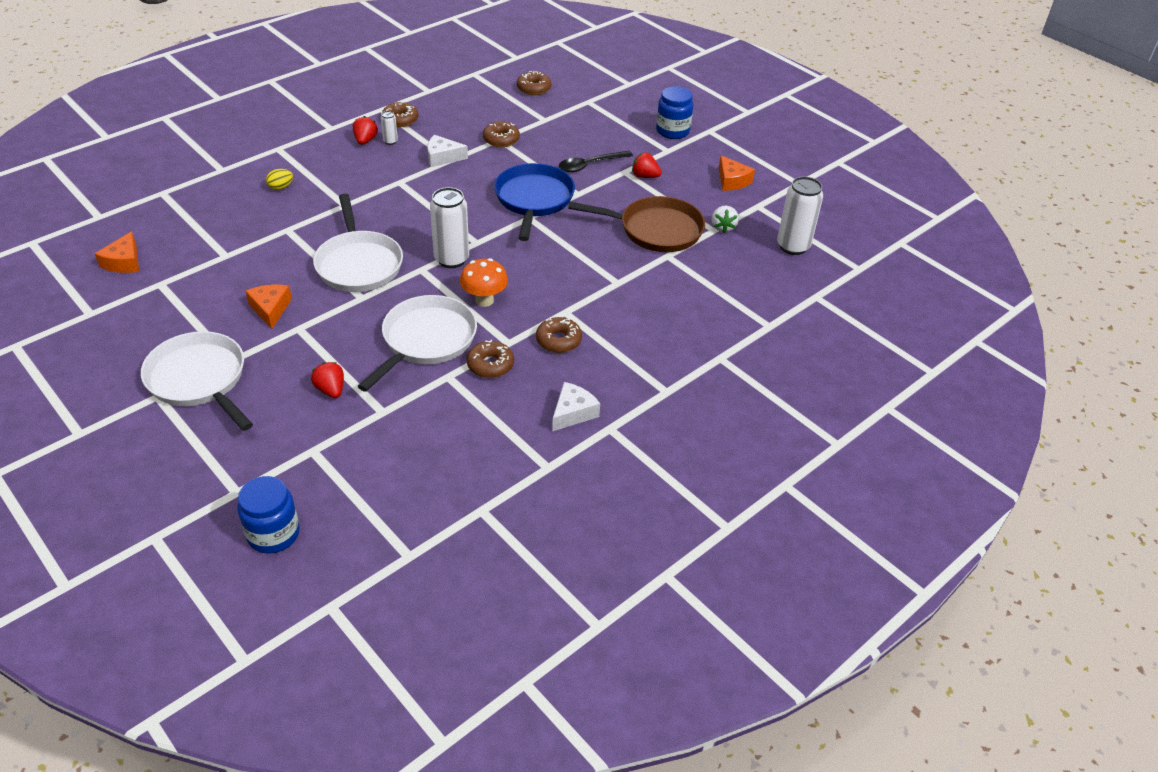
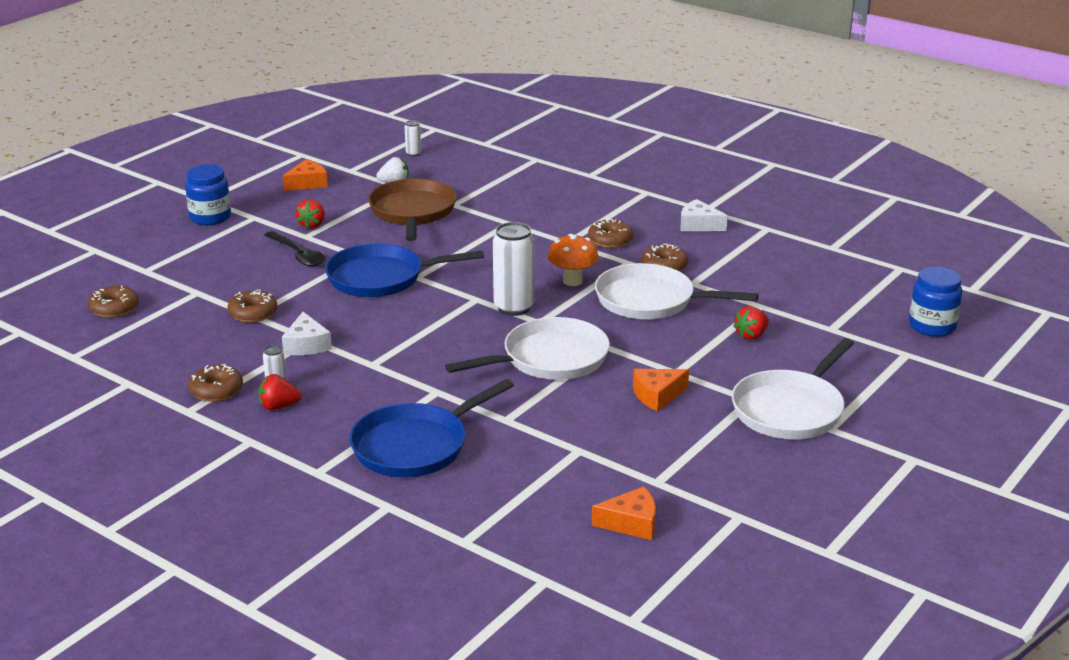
camera: 100 degrees left, 15 degrees down
yellow egg [266,169,293,190] -> blue pan [349,379,514,477]
white can [777,177,823,255] -> white can [405,120,421,157], size x0.47

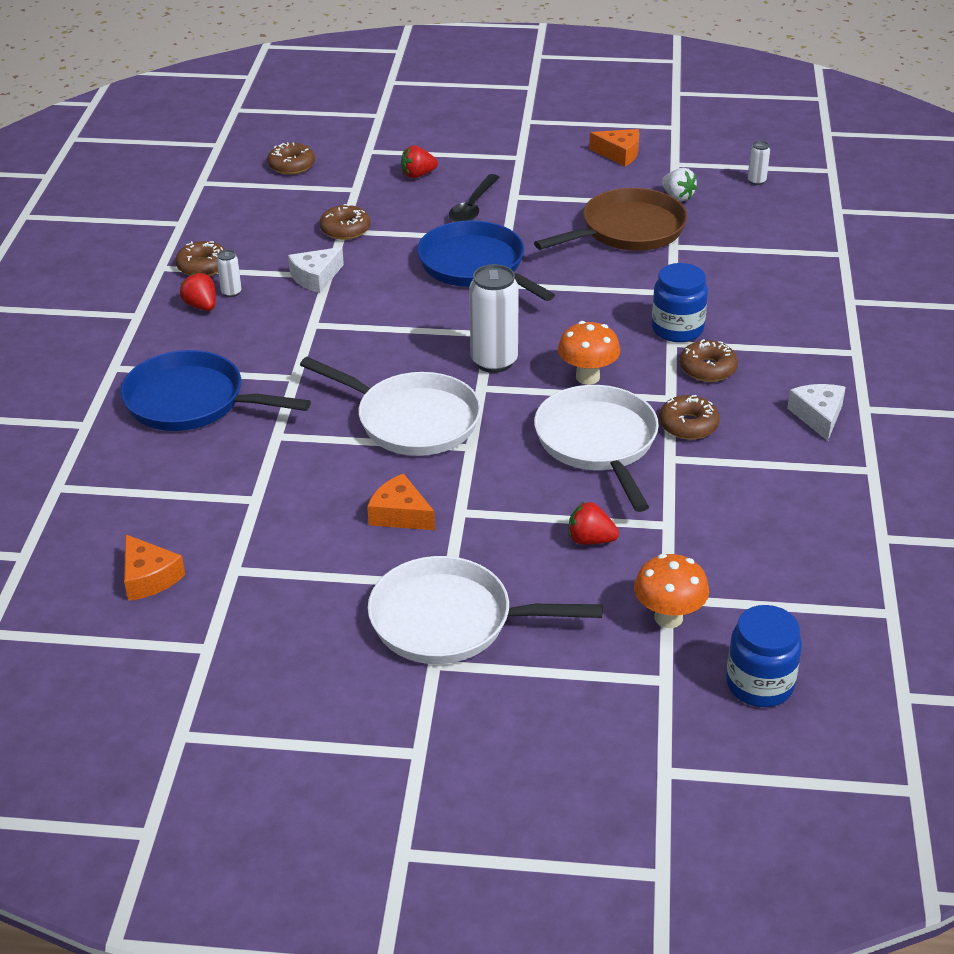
camera: 60 degrees right, 10 degrees up
blue jar [185,164,231,225] -> blue jar moved to [652,263,708,342]
red strawberry [296,199,325,229] -> red strawberry moved to [401,146,438,178]
none -> orange mushroom [634,554,709,628]

